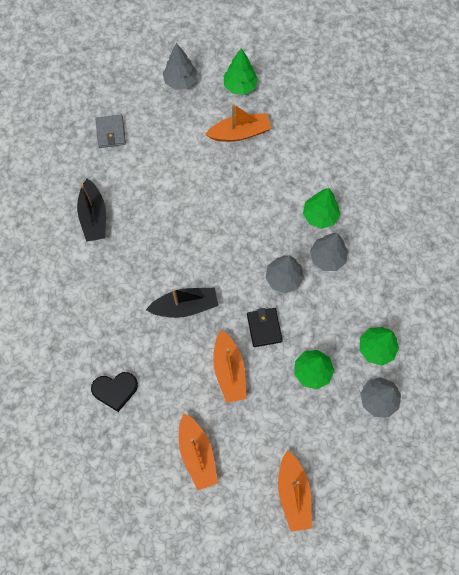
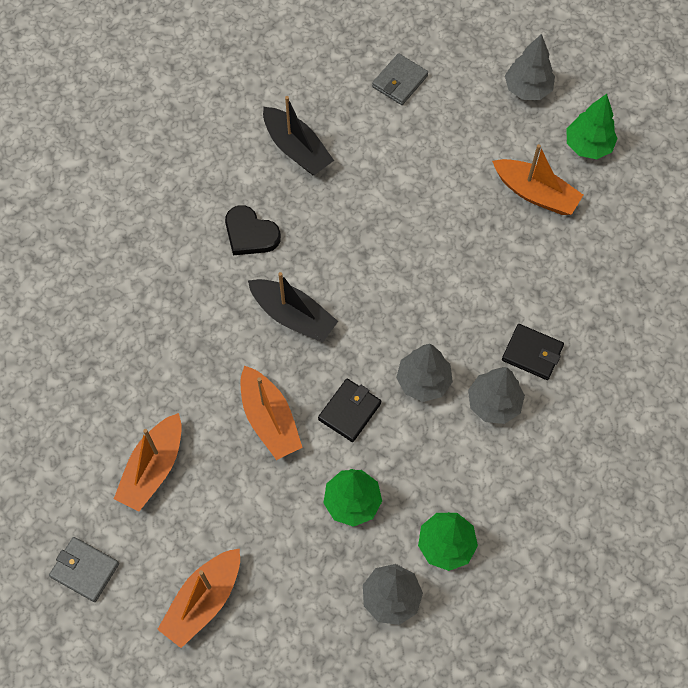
camera: 45 degrees right, 5 degrees down
black boat [77,179,106,242] -> black boat turned 75 degrees counterclockwise [263,96,334,175]
black heart [91,372,138,412] -> black heart moved to [225,205,281,255]
orange boat [213,330,246,403] -> orange boat turned 60 degrees counterclockwise [240,366,303,460]
green tree [303,188,340,229] -> black wallet [502,324,564,380]
none -> grey wallet [49,537,119,602]

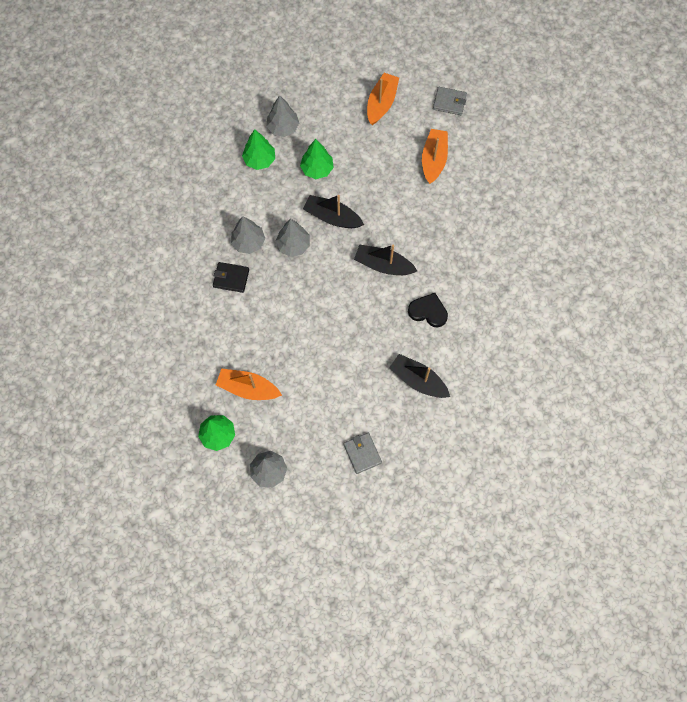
camera: 165 degrees right, 5 degrees up
orange boat [240,366,303,460] -> none
black wallet [318,379,381,442] -> black boat [303,195,364,228]
grey wallet [372,53,428,105] -> grey wallet turned 45 degrees counterclockwise [343,433,382,474]

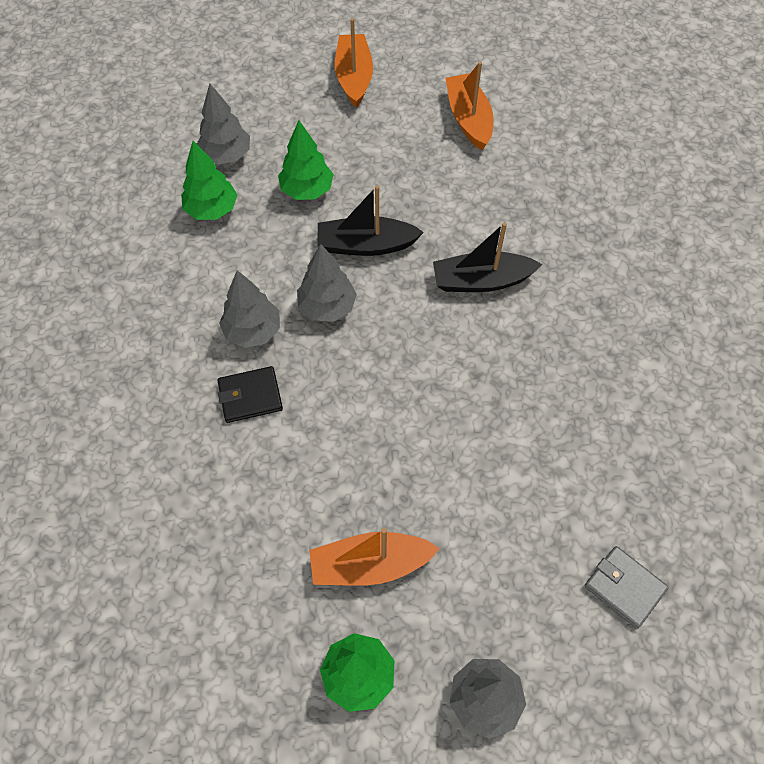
camera: 25 degrees left, 10 degrees down
black boat [389,354,450,398] -> none
black heart [408,293,448,328] -> none
grey wallet [433,87,467,115] -> none

